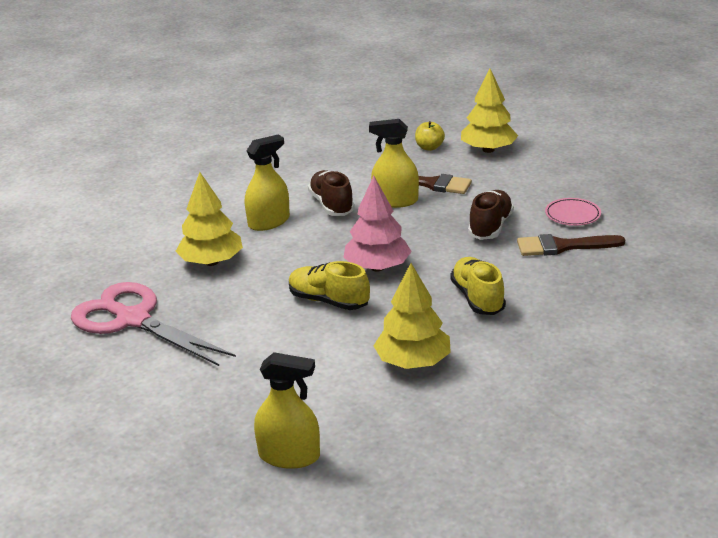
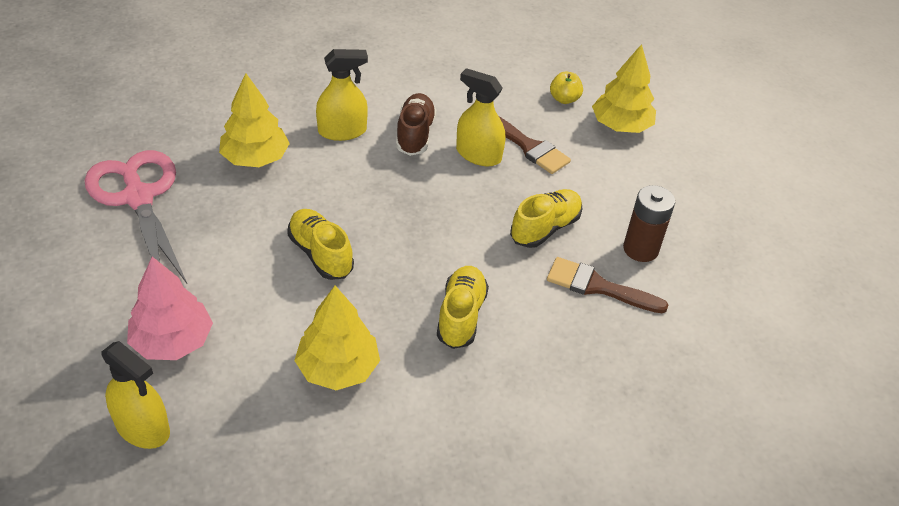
camera: 20 degrees right, 15 degrees up
pink tree [343,176,412,271] -> pink tree moved to [127,257,213,360]
brown shoe [468,190,514,240] -> yellow shoe [510,189,582,248]
pink plate [545,198,601,226] -> brown battery [623,185,675,262]

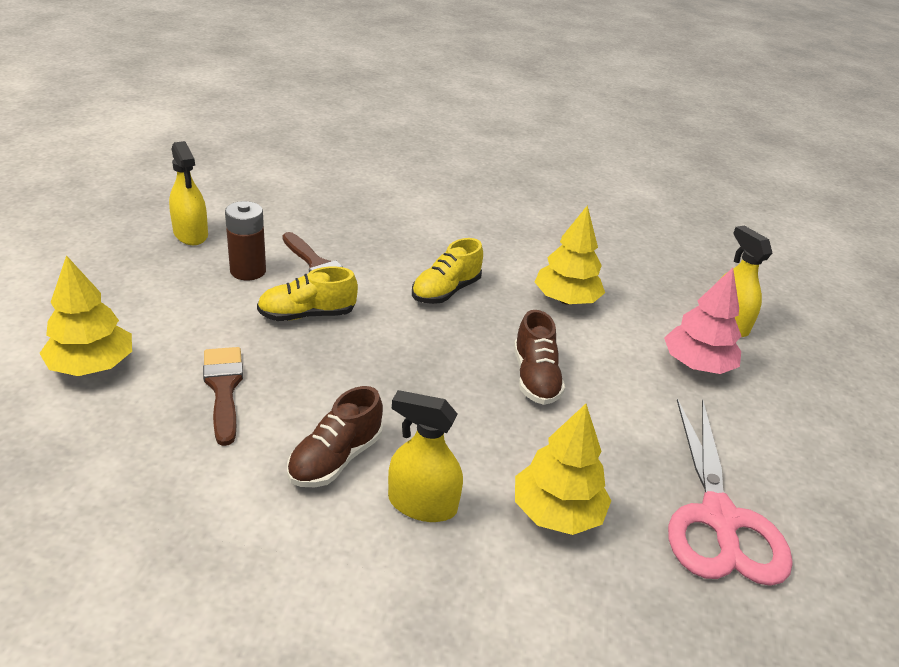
camera: 150 degrees left, 10 degrees down
yellow shoe [287,209,354,280] -> brown shoe [514,310,565,405]
yellow spray bottle [456,68,505,166] -> yellow spray bottle moved to [169,141,208,245]
yellow apple [550,72,583,104] -> none

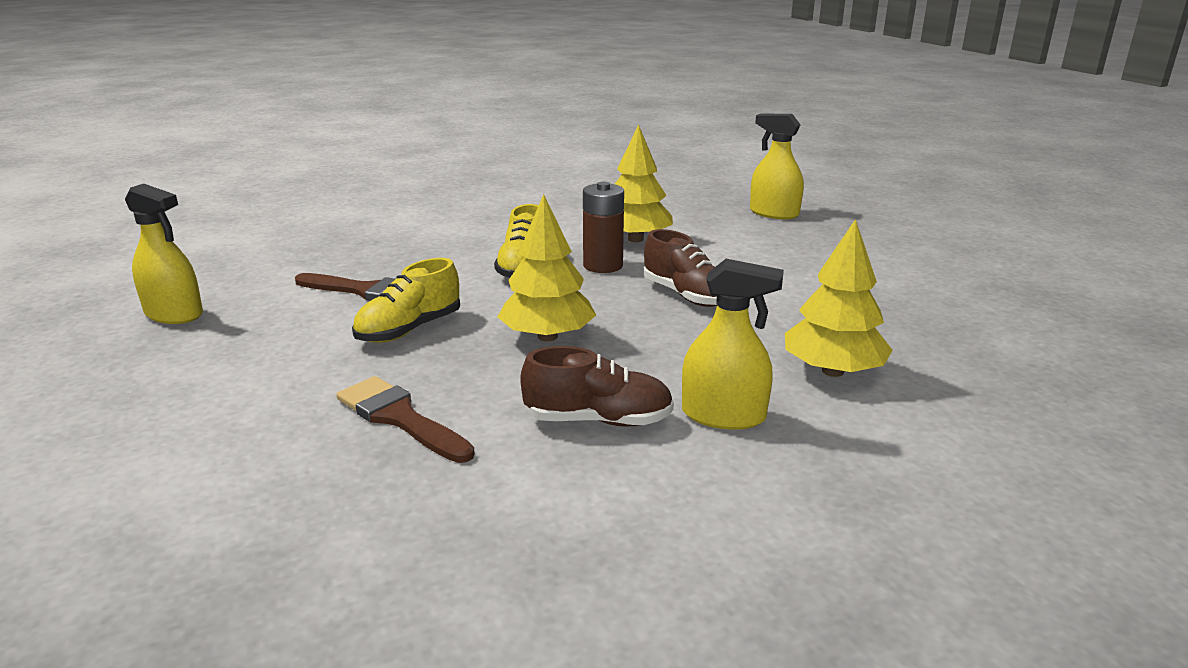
camera: 30 degrees left, 10 degrees down
yellow tree [39,255,132,376] -> yellow tree moved to [498,194,596,342]
brown battery [225,201,266,281] -> brown battery moved to [583,182,624,273]
brown shoe [287,386,383,487] -> brown shoe turned 90 degrees counterclockwise [520,346,674,427]
yellow spray bottle [388,390,463,522] -> yellow spray bottle turned 150 degrees counterclockwise [682,259,784,430]
pink tree [664,268,742,374] -> none
pink scissors [668,398,793,586] -> none

